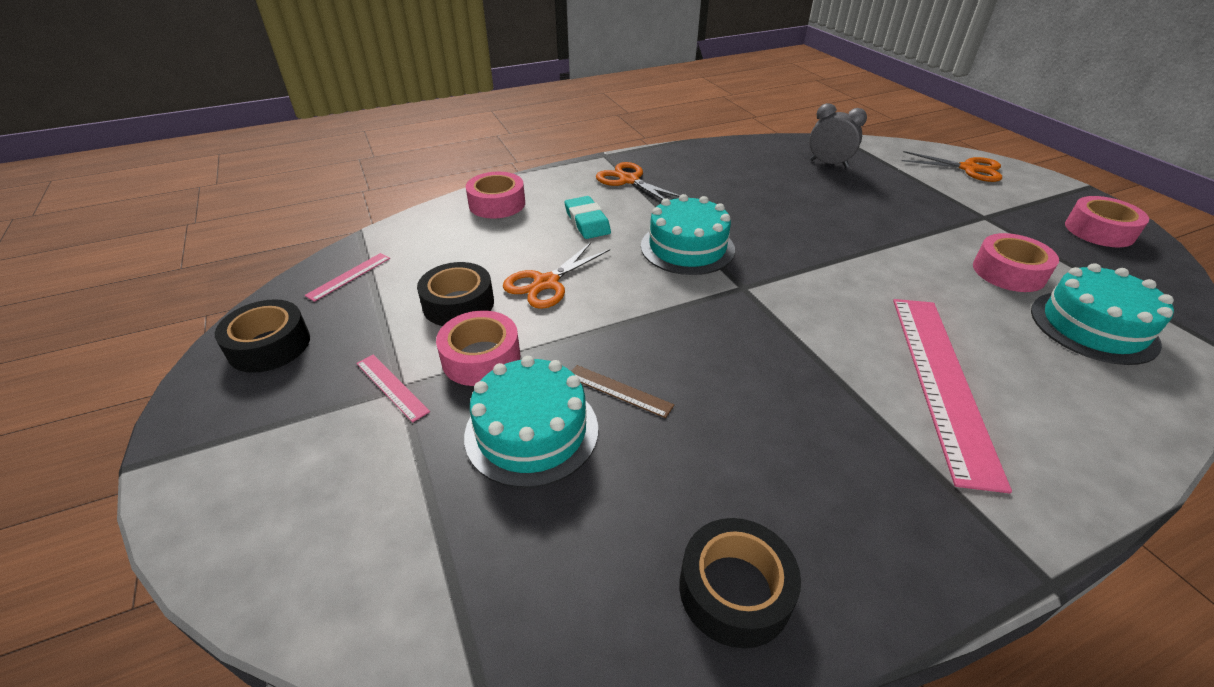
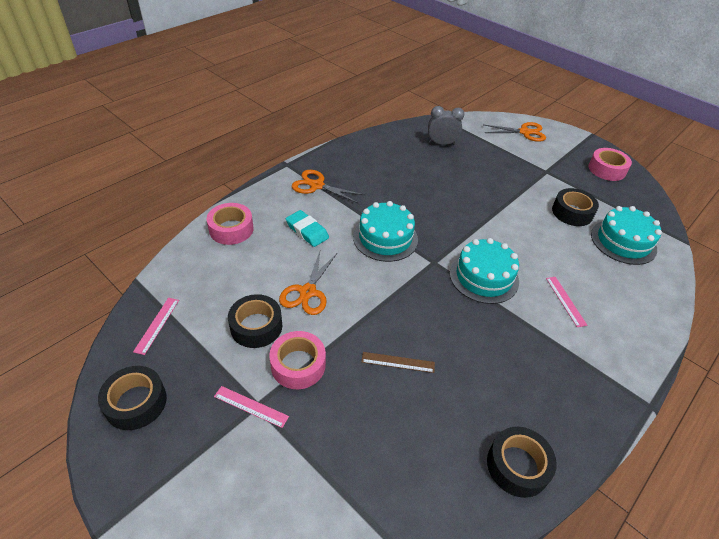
camera: 25 degrees left, 5 degrees up
turquoise cake [464,356,598,488] -> turquoise cake moved to [450,238,519,304]
pink ruler [893,299,1012,493] -> pink ruler [546,277,587,327], size x0.43
pink tape [973,233,1059,292] -> black tape [552,188,599,226]

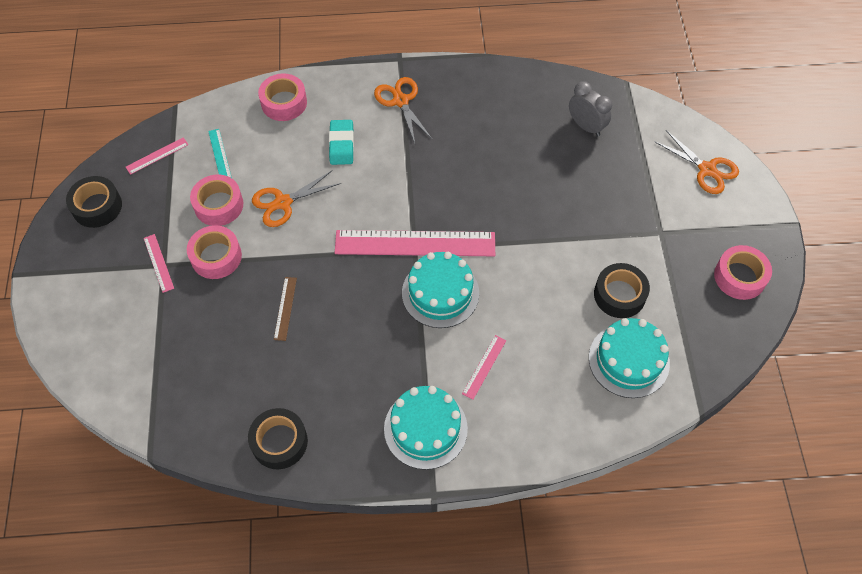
camera: 45 degrees right, 15 degrees up
black tape [228,294,282,348] -> pink tape [190,175,243,226]
turquoise cake [353,201,418,262] -> turquoise cake moved to [384,386,468,470]
brown ruler [361,352,435,373] -> brown ruler turned 45 degrees clockwise [274,277,297,341]
none -> turquoise ruler [208,129,232,178]
none -> pink ruler [335,230,495,256]

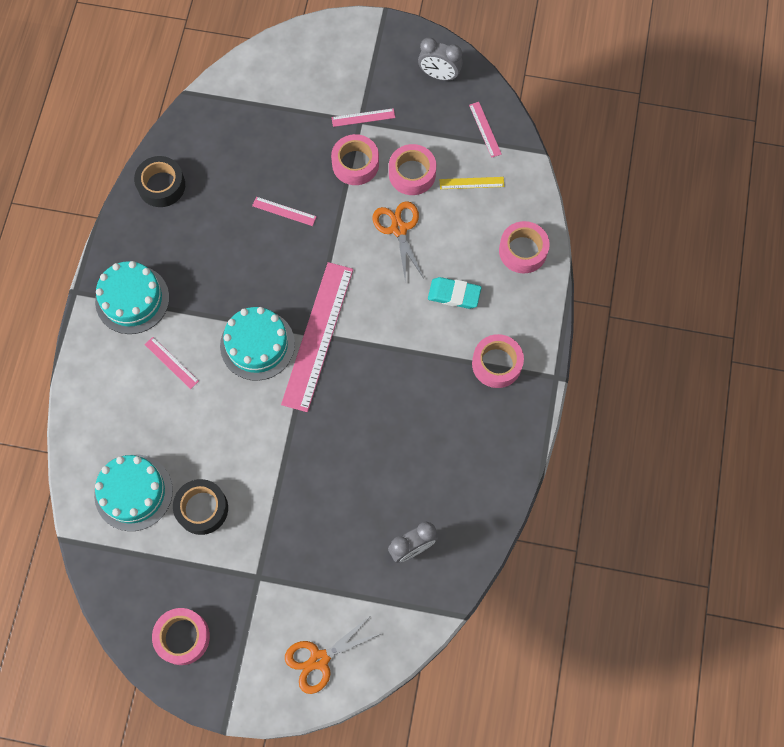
camera: 105 degrees right, 10 degrees up
black tape [66,176,122,228] -> grey clock [418,37,463,81]
turquoise ruler [208,129,232,178] -> yellow ruler [440,177,504,189]
brown ruler [274,277,297,341] -> pink ruler [252,197,317,226]
orange scissors [374,77,432,143] -> pink tape [472,334,524,388]

